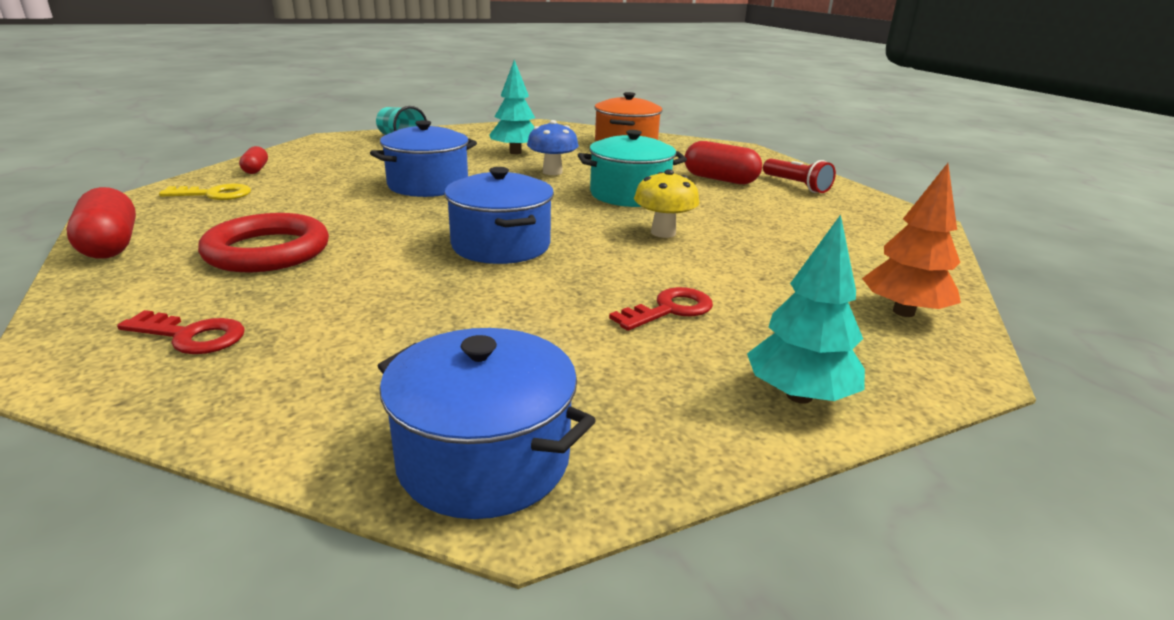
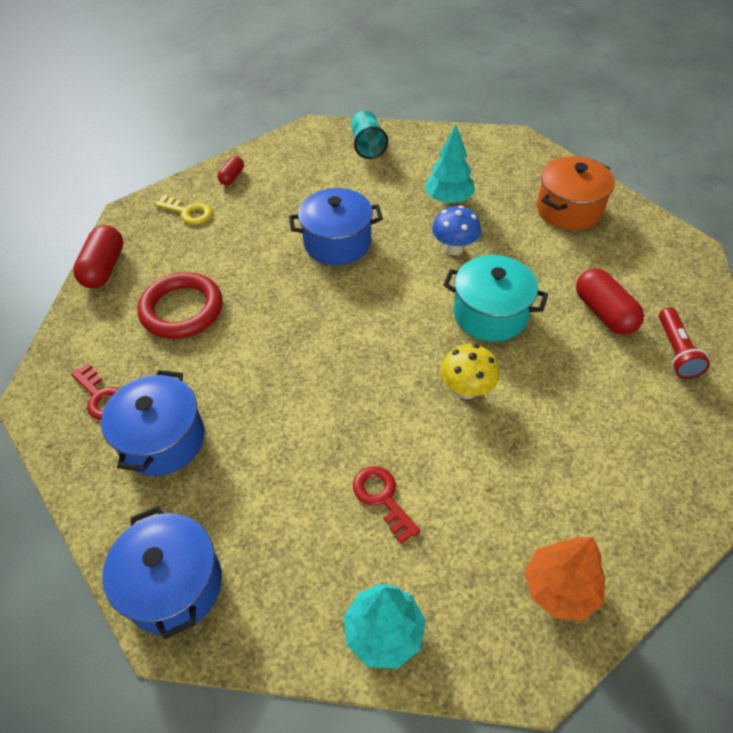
camera: 35 degrees right, 25 degrees up
blue pot [444,167,554,264] -> blue pot moved to [101,370,204,476]
red key [609,287,713,331] -> red key turned 120 degrees counterclockwise [353,466,421,544]

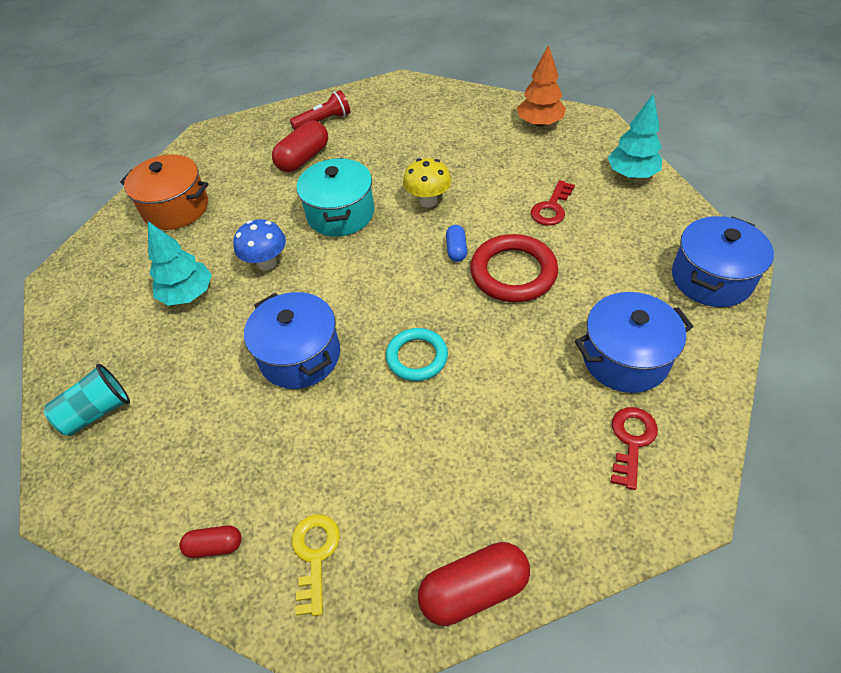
camera: 115 degrees left, 0 degrees up
red ring [137,272,223,339] -> red ring moved to [470,234,558,302]
none -> turquoise ring [386,328,448,381]
none -> blue capsule [446,225,467,262]

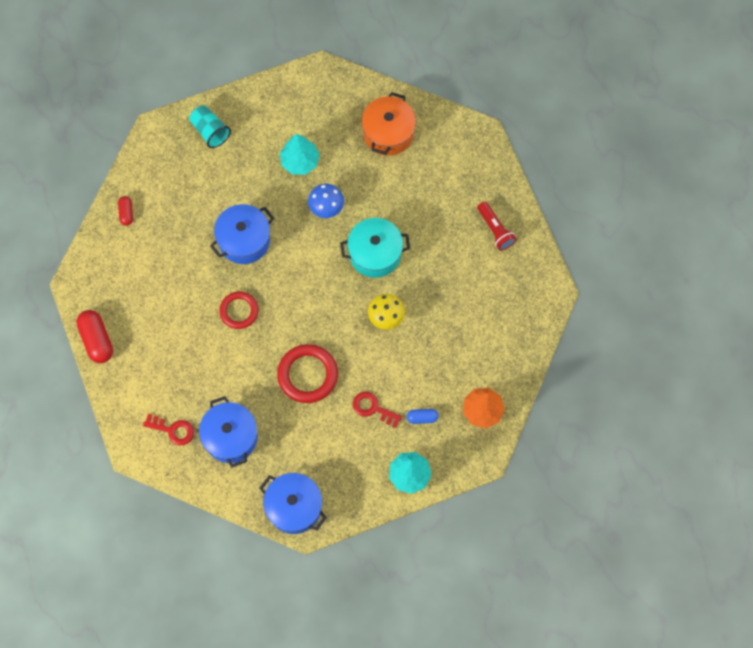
camera: 85 degrees right, 20 degrees up
red capsule [272,121,328,172] -> none
yellow key [292,514,340,616] -> none
turquoise ring [386,328,448,381] -> red ring [219,291,259,329]
blue capsule [446,225,467,262] -> blue capsule moved to [407,409,439,424]

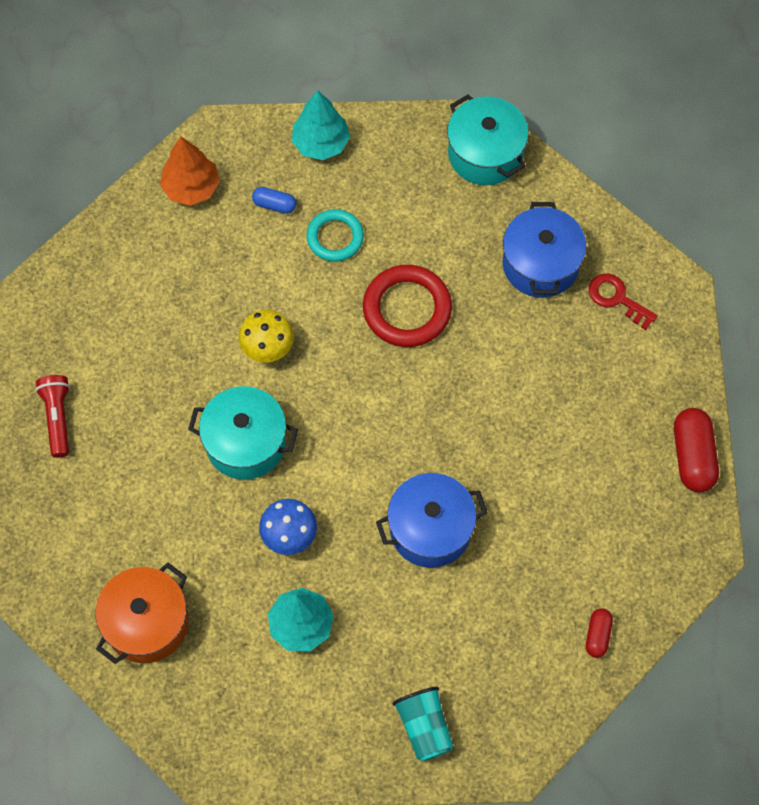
camera: 160 degrees left, 5 degrees down
red ring [219,291,259,329] -> none
blue pot [259,473,327,534] -> turquoise pot [447,94,529,185]
red key [353,392,402,428] -> turquoise ring [306,209,364,262]

